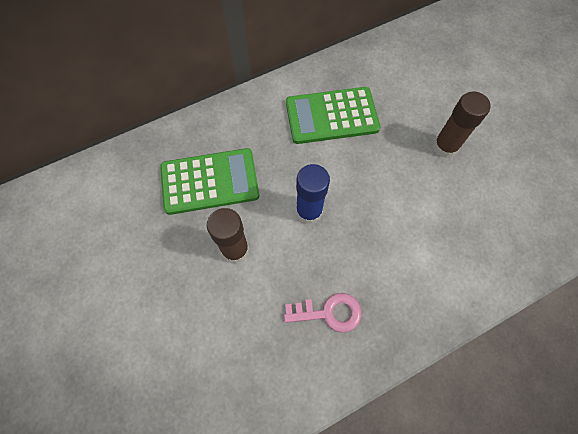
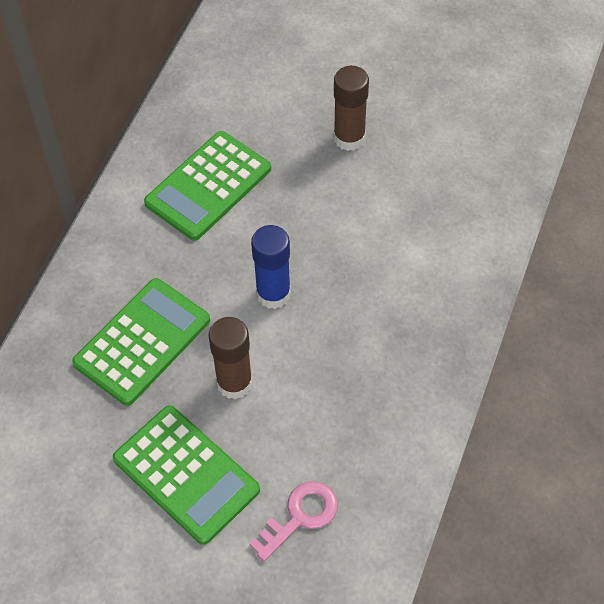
camera: 40 degrees left, 10 degrees down
pink key [284,293,362,333] -> pink key moved to [250,481,338,562]
none -> green calculator [113,405,260,545]

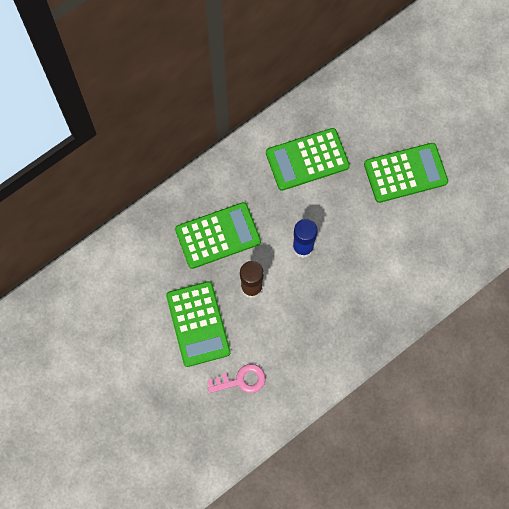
camera: 30 degrees right, 15 degrees up
brown glue stick [334,66,369,151] -> green calculator [364,143,448,203]

